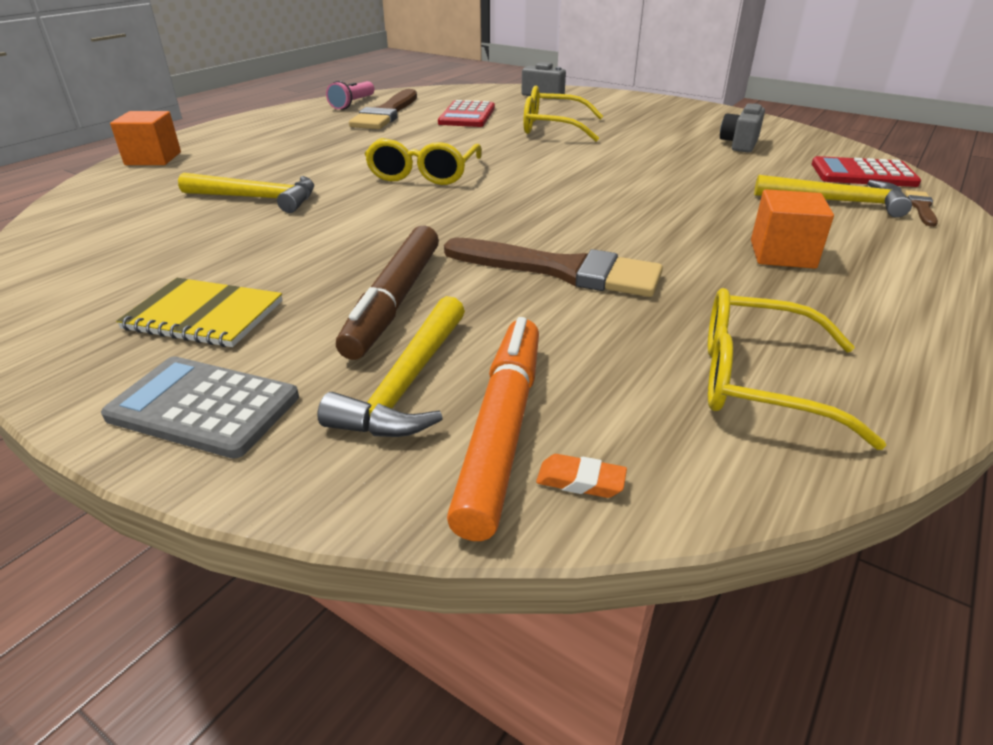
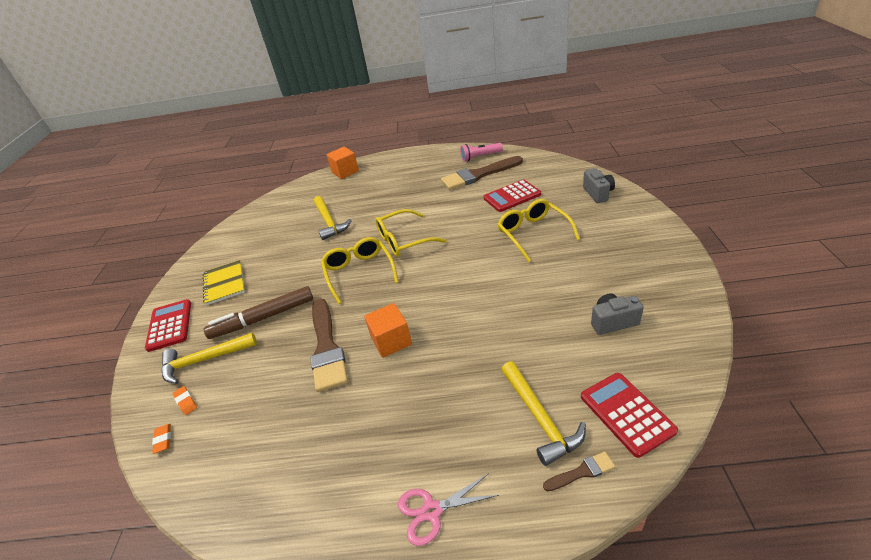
camera: 60 degrees right, 5 degrees up
grey calculator [101,356,299,459] -> red calculator [145,299,191,352]
orange marker [447,317,539,541] -> orange eraser [172,386,197,415]
yellow glasses [708,288,886,450] -> yellow glasses moved to [321,237,399,304]
orange cube [751,189,834,269] -> orange cube moved to [364,303,412,358]
none -> pink scissors [398,473,499,546]

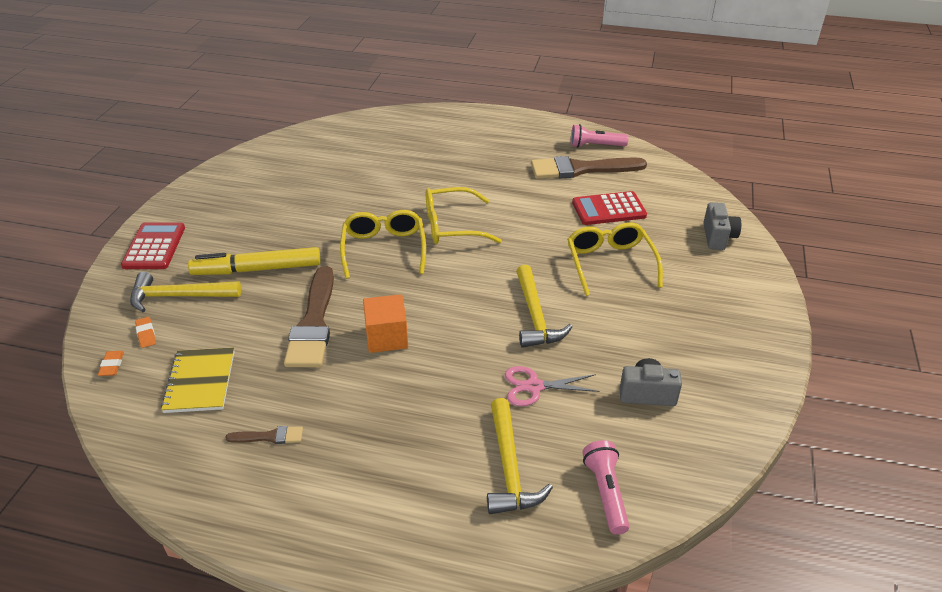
camera: 10 degrees right, 0 degrees up
yellow notebook [202,260,245,305] -> yellow notebook moved to [161,348,235,413]
brown marker [204,286,313,339] -> yellow marker [188,247,321,275]
yellow hammer [314,196,352,240] -> yellow hammer moved to [516,265,573,348]
orange cube [326,147,359,179] -> none
pink scissors [398,473,499,546] -> pink scissors moved to [505,366,600,406]
brown brush [543,452,615,491] -> brown brush moved to [225,426,303,444]
red calculator [581,373,678,458] -> pink flashlight [583,440,630,535]

